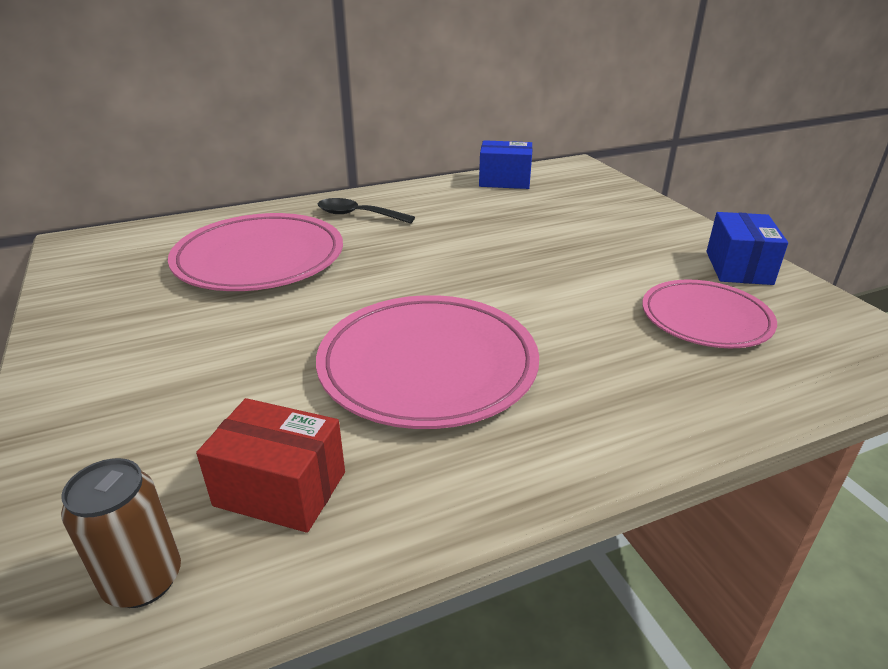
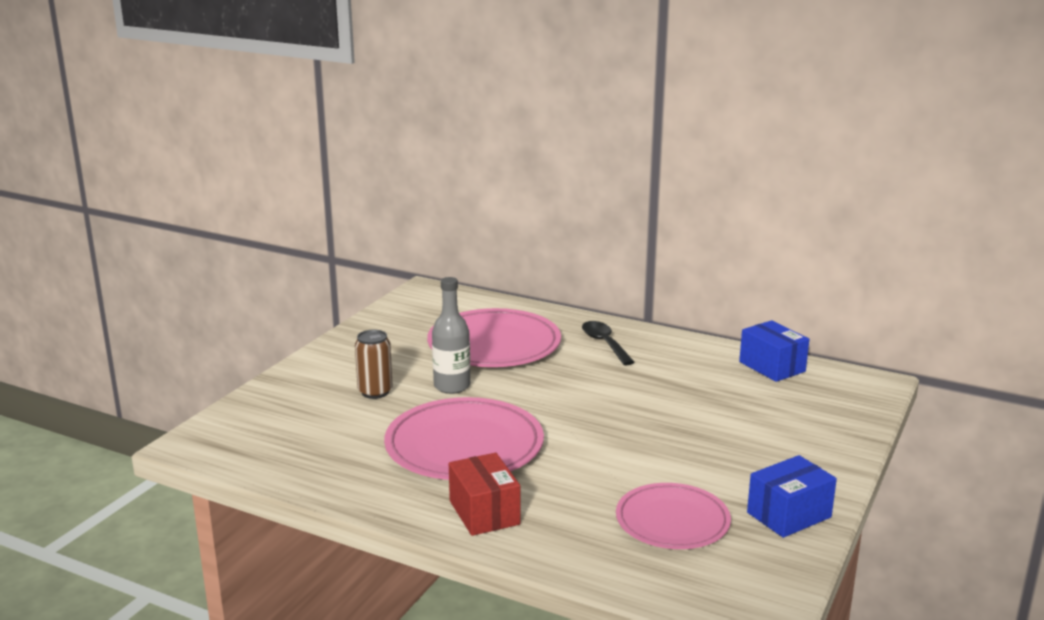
camera: 50 degrees right, 10 degrees down
brown can [61,458,181,608] -> brown can moved to [355,330,393,399]
red box [196,398,345,533] -> red box moved to [449,453,520,536]
none -> grey bottle [432,277,470,394]

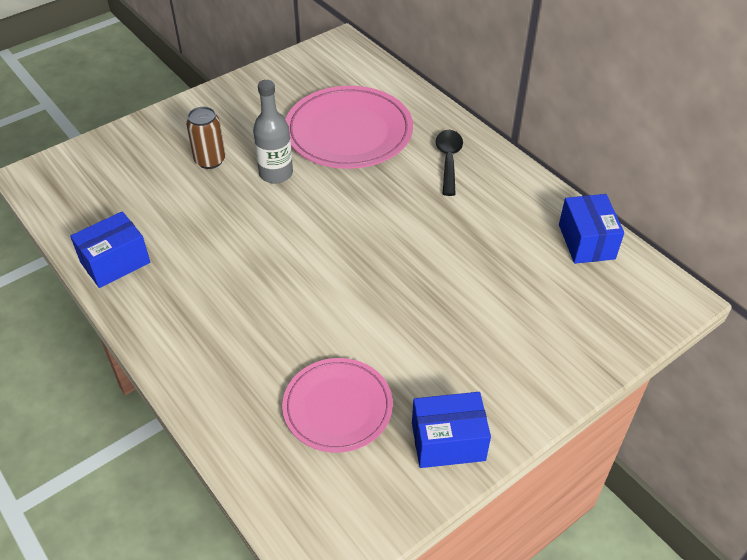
camera: 25 degrees right, 25 degrees up
pink plate [384,397,544,480] -> none
red box [449,453,520,536] -> none
none -> blue box [70,211,150,288]

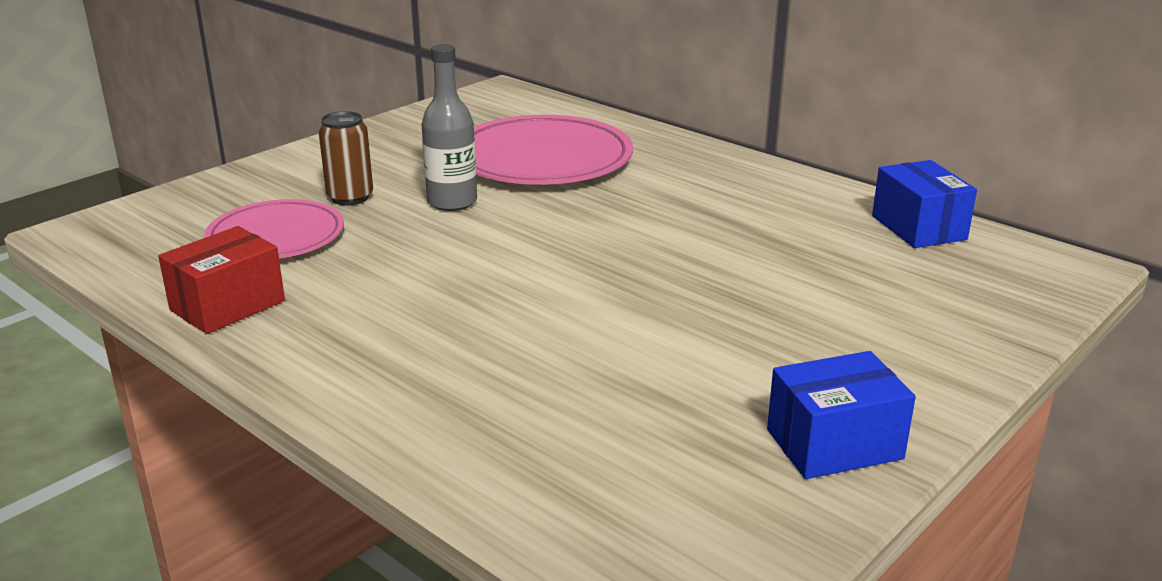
camera: 10 degrees left, 20 degrees down
blue box [70,211,150,288] -> red box [158,226,285,334]
pink plate [282,358,393,453] -> pink plate moved to [204,199,344,258]
black spoon [436,130,463,196] -> none

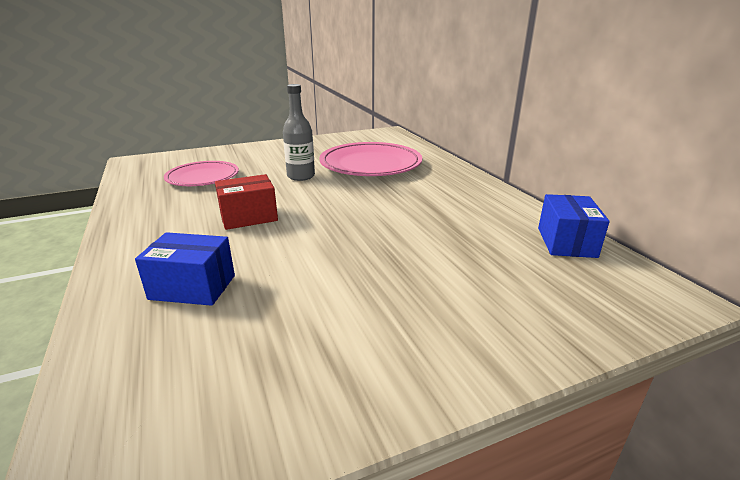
camera: 25 degrees right, 0 degrees up
red box [158,226,285,334] -> red box moved to [215,174,278,230]
brown can [318,111,373,206] -> none
blue box [767,351,916,479] -> blue box moved to [135,232,235,306]

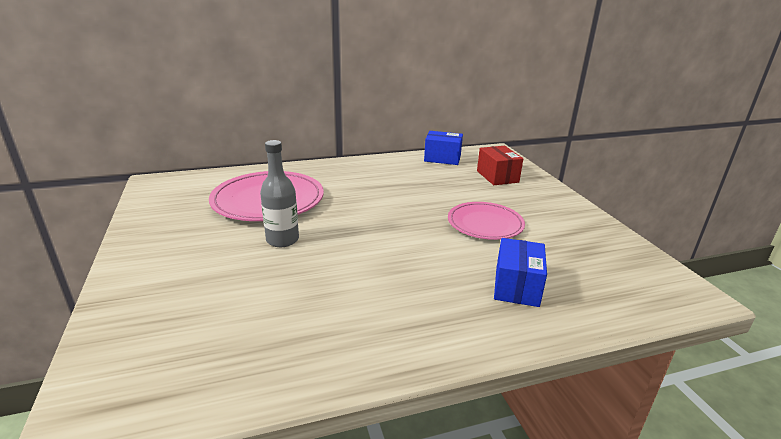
camera: 85 degrees left, 0 degrees up
pink plate [164,161,239,186] -> pink plate moved to [448,202,525,240]
red box [215,174,278,230] -> red box moved to [477,146,523,185]

